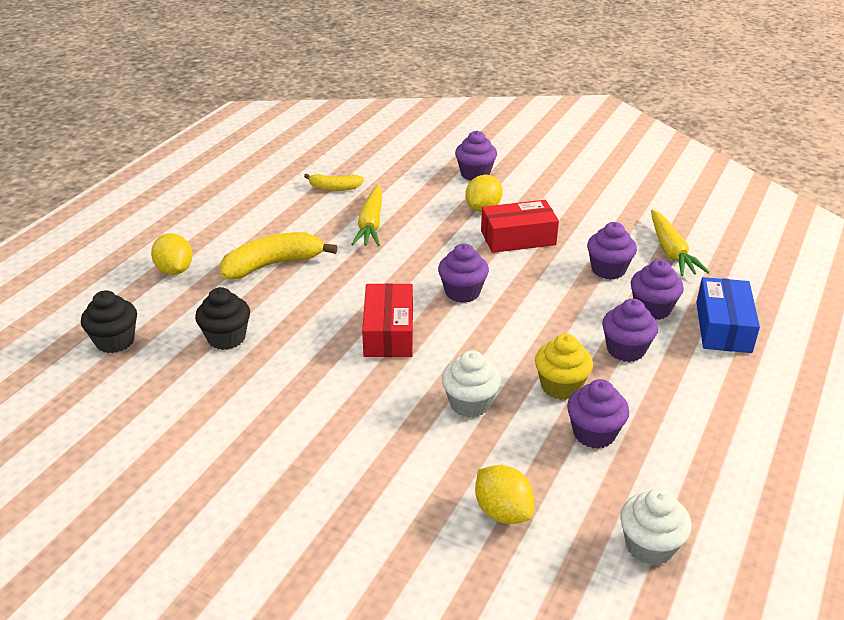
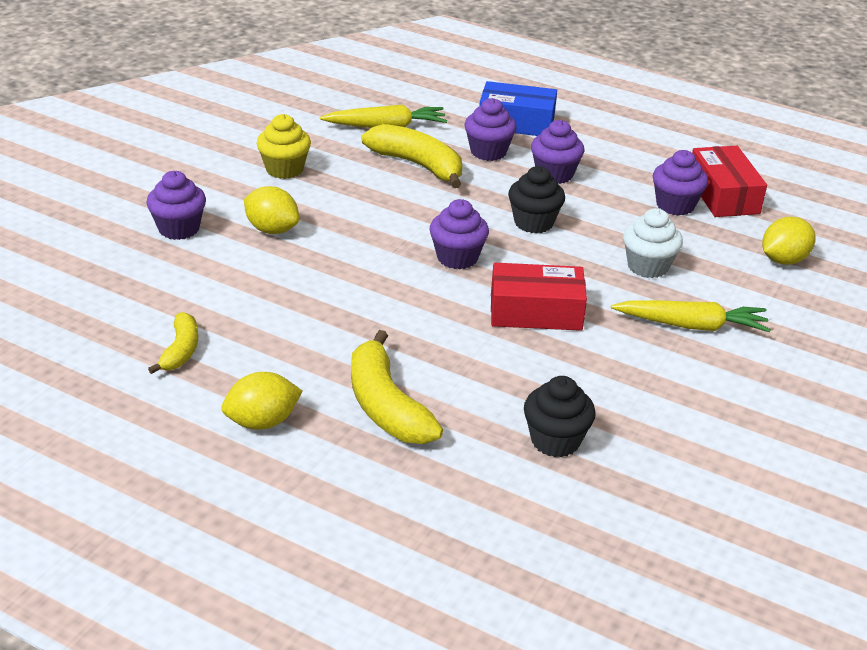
camera: 90 degrees left, 0 degrees up
black cupcake [81,290,137,353] -> black cupcake moved to [508,166,565,234]
yellow lemon [151,233,193,275] -> yellow lemon moved to [221,372,303,430]
yellow carrot [351,185,382,246] -> yellow carrot moved to [611,300,771,332]
red box [481,200,559,253] -> red box moved to [692,146,767,217]
yellow cupcake [535,334,593,400] -> yellow cupcake moved to [257,114,311,179]
purple cupcake [587,222,637,280] -> yellow banana [362,124,462,188]
white cupcake [620,489,692,566] -> none

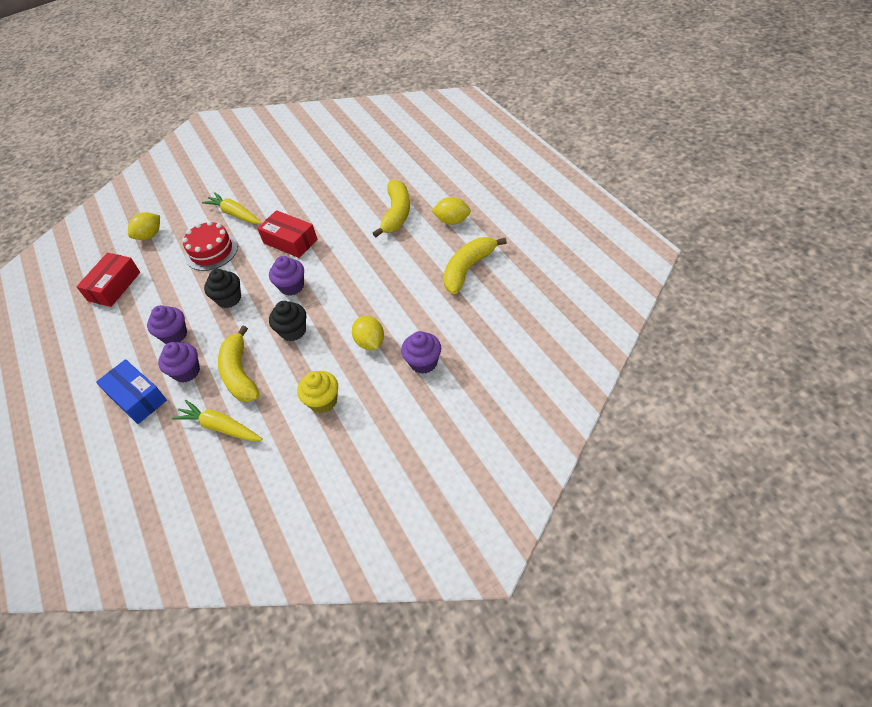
camera: 140 degrees left, 15 degrees up
yellow banana [148,312,198,374] -> yellow banana [443,237,507,294], size x1.73
black cupcake [524,376,596,457] -> black cupcake moved to [269,301,306,341]
white cupcake [623,208,683,278] -> red cake [182,221,238,271]
purple cupcake [653,150,708,216] -> none
yellow lemon [762,217,816,265] -> yellow lemon turned 45 degrees counterclockwise [128,212,160,240]

